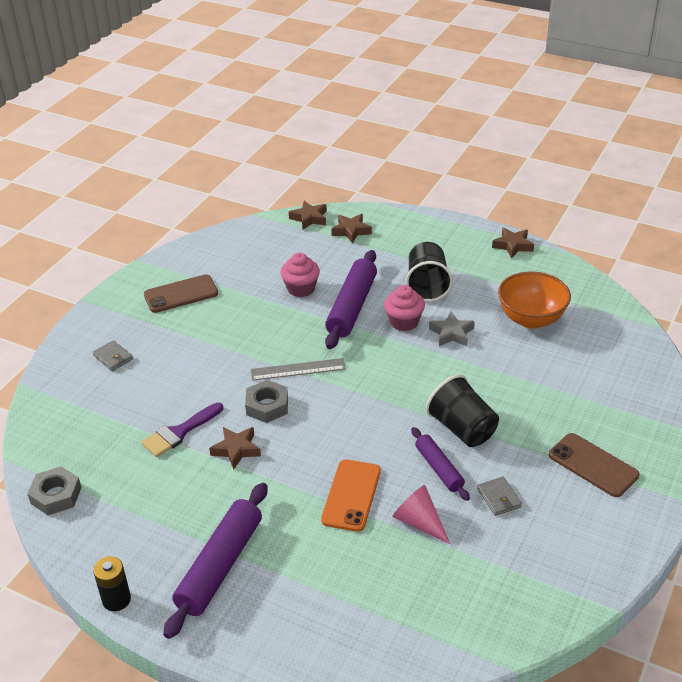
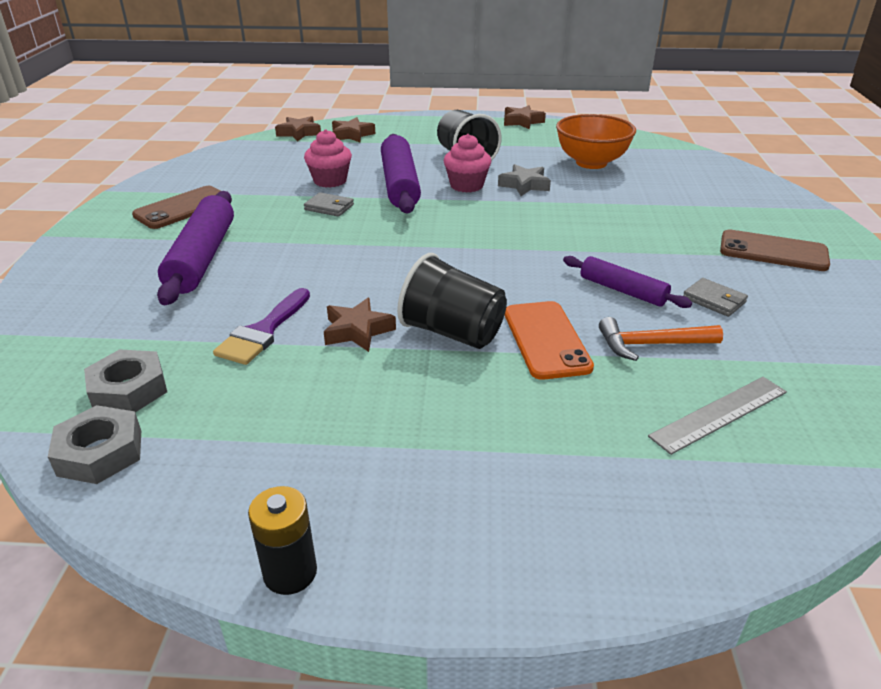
camera: 25 degrees left, 5 degrees down
grey wallet [93,340,133,371] -> grey wallet moved to [304,192,354,217]
purple rolling pin [163,483,267,639] -> purple rolling pin moved to [157,191,234,305]
grey nut [245,380,288,423] -> grey nut moved to [84,349,167,412]
grey ruler [251,358,346,381] -> grey ruler moved to [648,377,787,455]
pink cone [392,485,450,544] -> orange hammer [599,317,723,361]
black cup [426,374,499,447] -> black cup moved to [397,253,507,349]

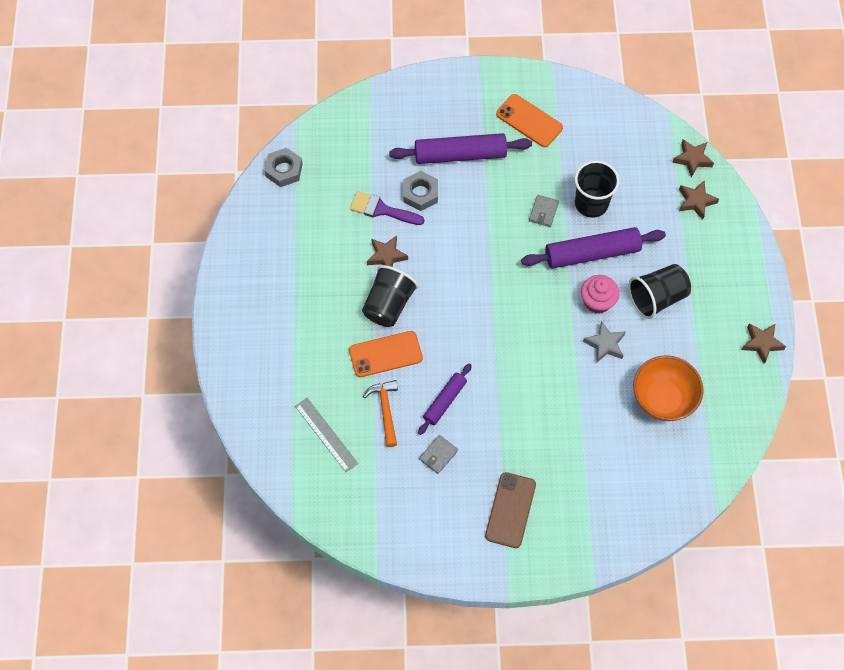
camera: 85 degrees right, 30 degrees up
grey nut [84,349,167,412] -> grey nut moved to [403,171,438,211]
brown phone [132,186,220,229] -> orange phone [496,94,563,147]
black battery [248,486,317,595] -> none
pink cupcake [304,129,352,188] -> black cup [575,160,620,218]

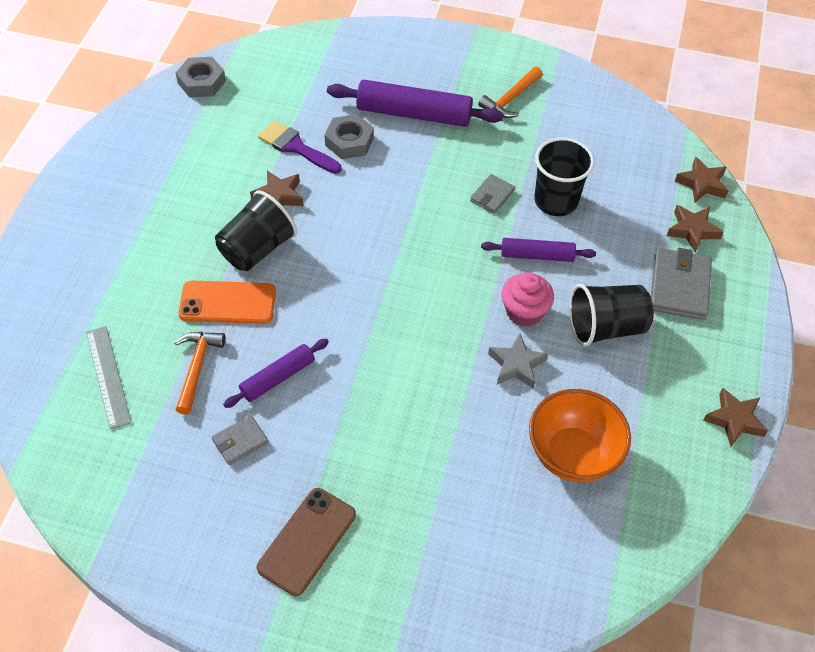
camera: 15 degrees right, 10 degrees down
orange phone [496,94,563,147] -> orange hammer [478,67,543,118]
purple rolling pin [521,227,666,269] -> purple rolling pin [481,238,596,262], size x0.58
none -> grey wallet [651,248,712,320]

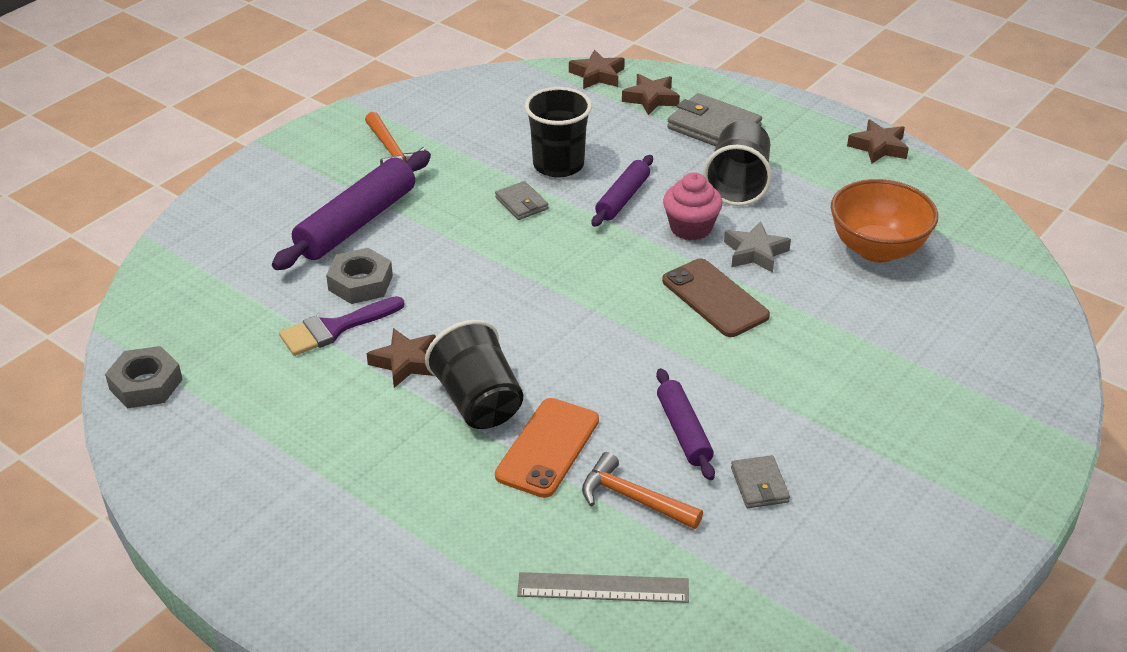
camera: 65 degrees left, 15 degrees down
brown phone [257,488,356,596] -> brown phone moved to [662,258,770,337]

